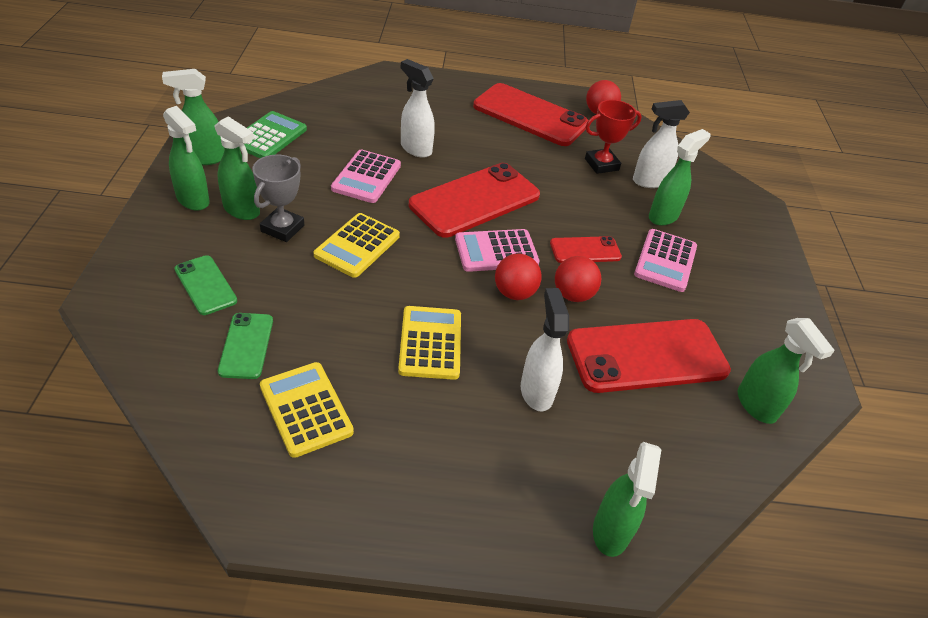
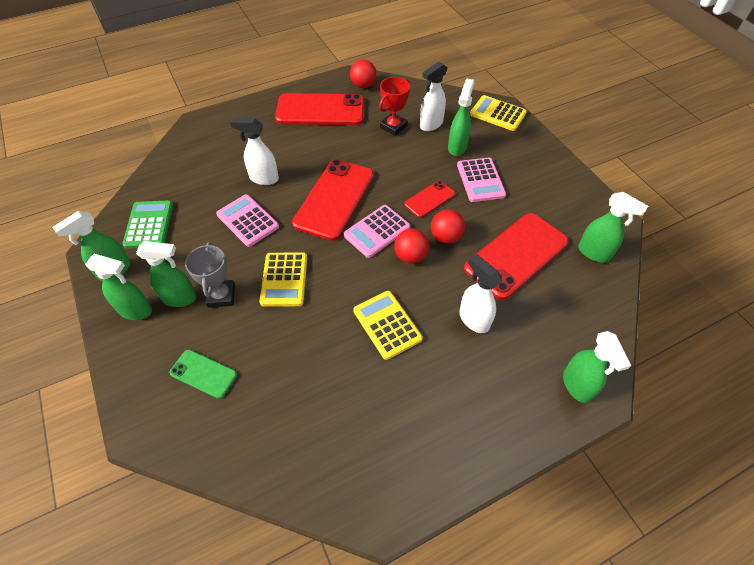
camera: 25 degrees left, 10 degrees up
green phone [218,313,273,379] -> none
yellow calculator [260,362,354,458] -> yellow calculator moved to [470,95,527,131]
pink calculator [331,149,401,203] -> pink calculator turned 150 degrees clockwise [216,194,279,247]

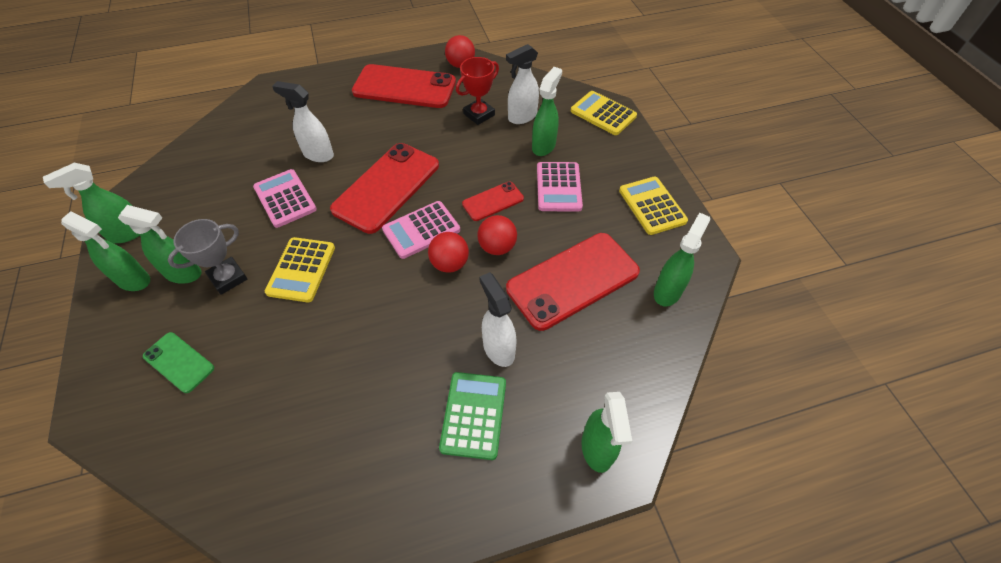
camera: 10 degrees right, 0 degrees up
green calculator [122,200,173,249] -> green calculator moved to [439,372,506,460]
grey trophy [185,242,235,308] -> grey trophy turned 45 degrees clockwise [168,219,248,295]
yellow calculator [353,291,423,360] -> yellow calculator moved to [619,177,688,235]
green spray bottle [578,192,648,263] -> green spray bottle turned 105 degrees counterclockwise [654,212,710,307]

